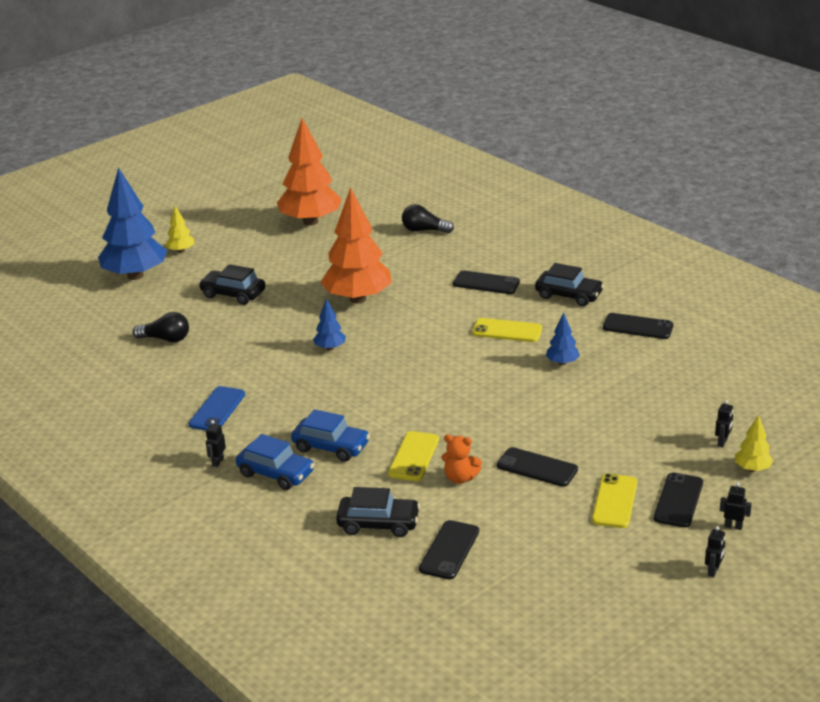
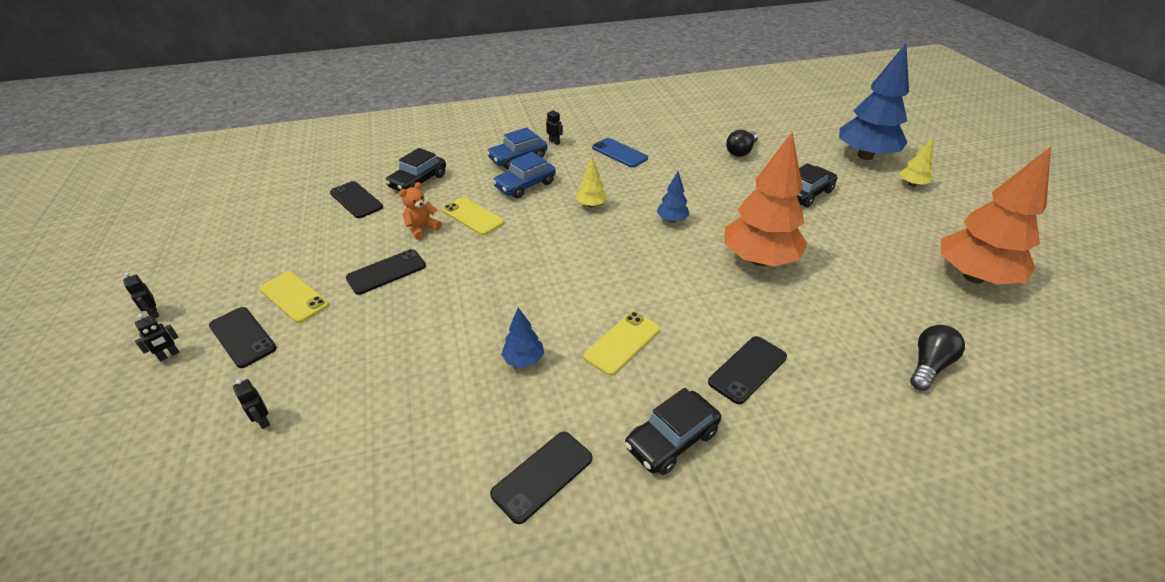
camera: 115 degrees right, 10 degrees up
yellow tree [735,415,773,472] -> yellow tree moved to [576,157,608,207]

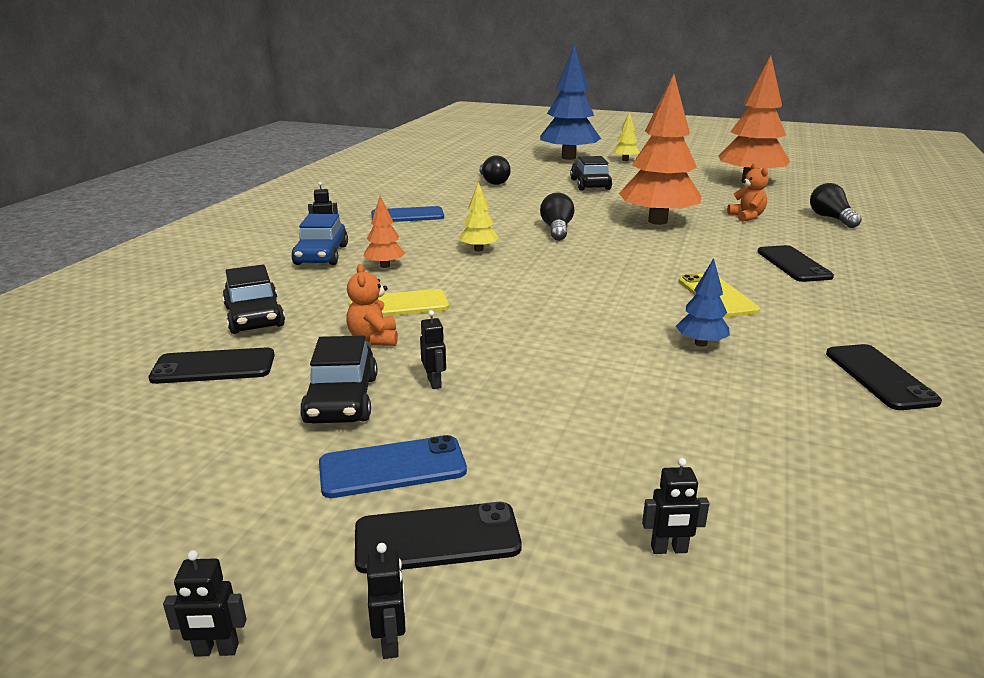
camera: 55 degrees left, 15 degrees down
yellow phone [260,272,329,323] -> blue phone [319,435,467,498]
black phone [346,249,426,295] -> black robot [420,310,446,389]
blue car [493,152,556,198] -> orange tree [363,196,405,268]
black car [625,388,721,475] -> black car moved to [300,336,377,423]
blue tree [657,171,690,222] -> black light bulb [540,192,574,241]
none -> orange teddy bear [727,163,769,222]

